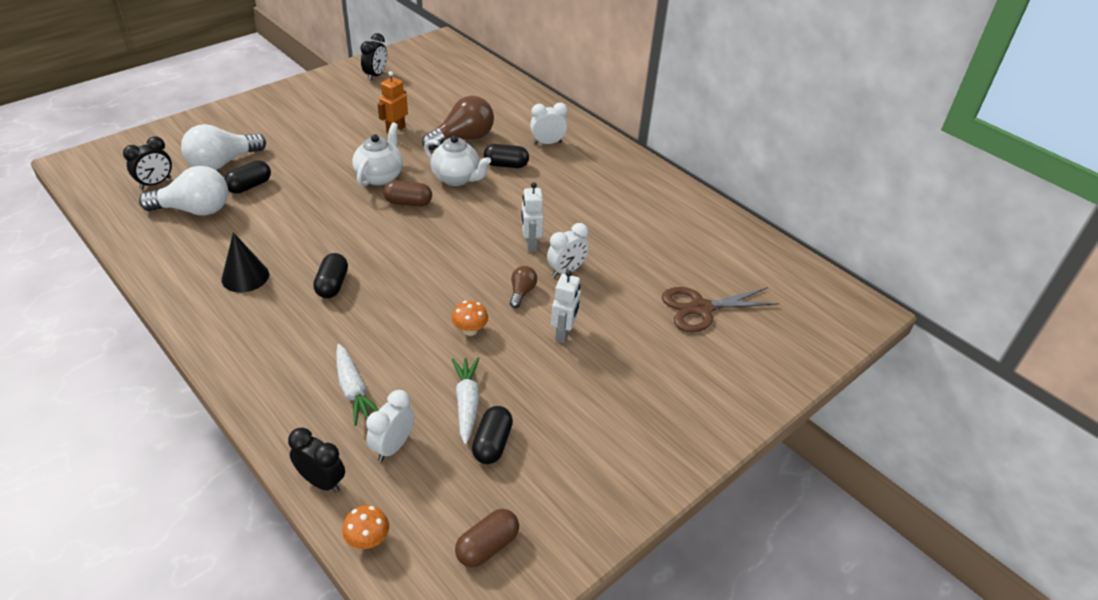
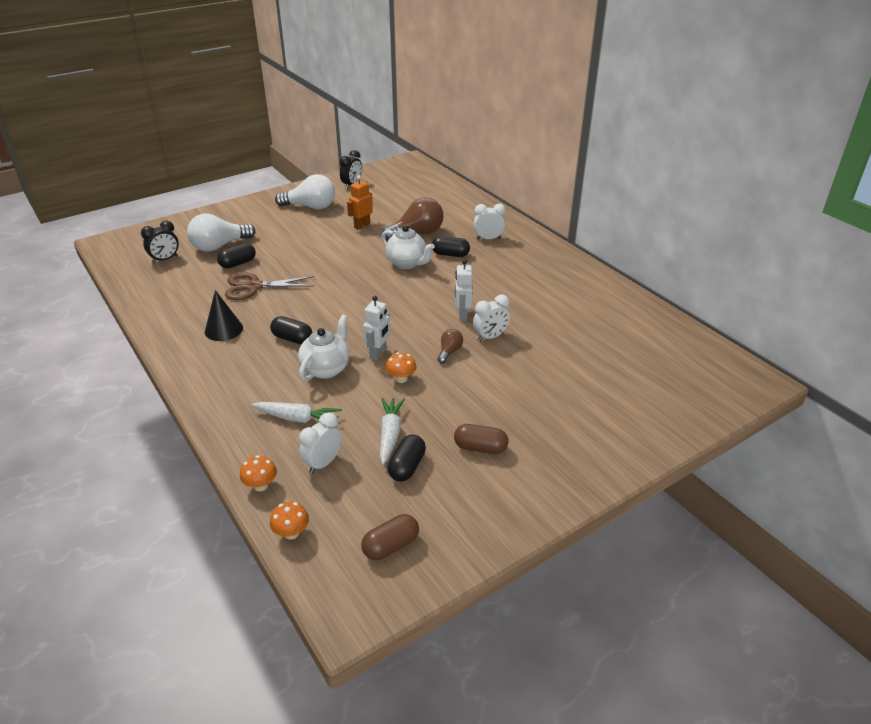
camera: 10 degrees right, 5 degrees down
white light bulb [139,166,228,216] -> white light bulb moved to [275,174,335,209]
black clock [288,427,345,493] -> orange mushroom [240,455,277,491]
black capsule [313,253,348,298] -> black capsule turned 75 degrees counterclockwise [270,316,313,344]
white carrot [336,344,379,426] -> white carrot turned 60 degrees counterclockwise [251,402,342,423]
white teapot [352,122,403,187] -> white teapot moved to [298,314,349,381]
brown capsule [383,181,432,207] -> brown capsule moved to [454,424,508,454]
white robot [551,270,581,343] -> white robot moved to [363,296,390,360]
brown scissors [662,287,780,332] -> brown scissors moved to [225,272,314,300]

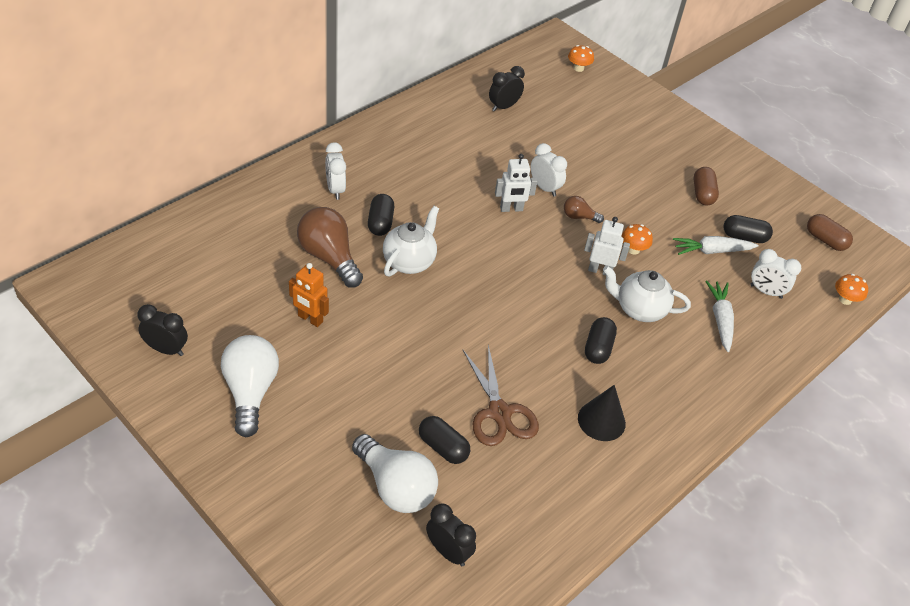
camera: 105 degrees left, 10 degrees up
orange mushroom [240,455,277,491] -> orange mushroom moved to [568,45,594,72]
none -> black clock [489,66,525,112]

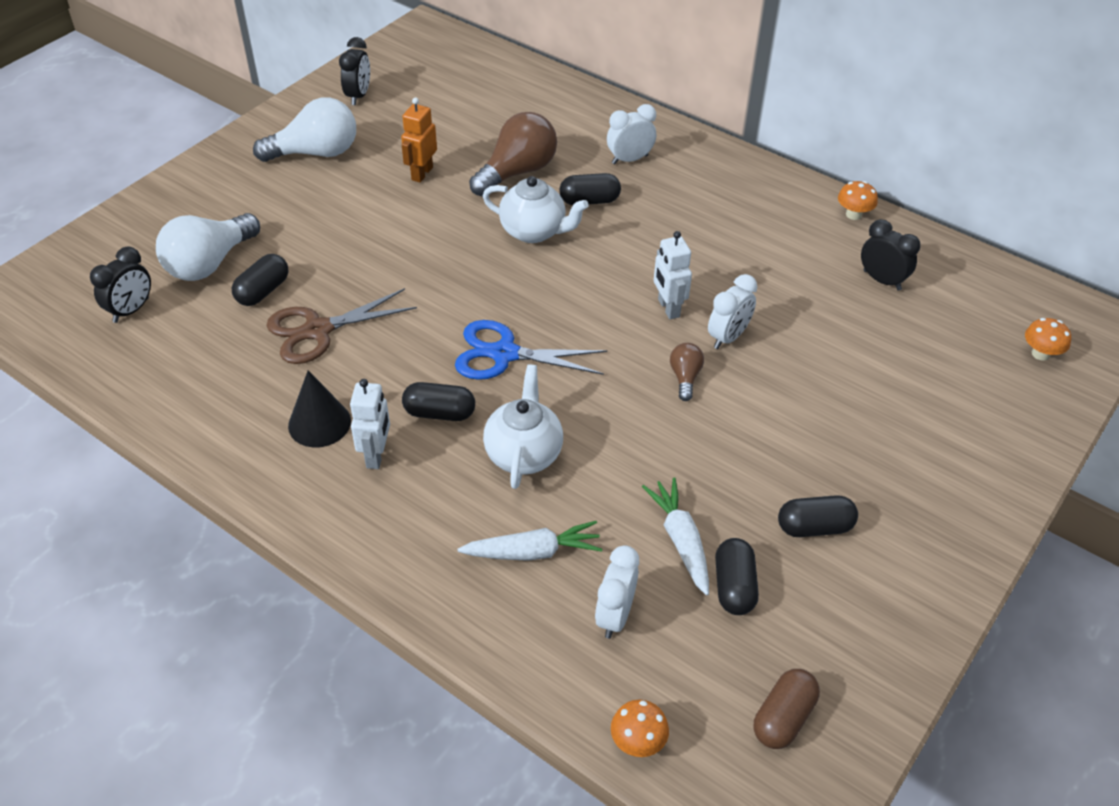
camera: 85 degrees right, 0 degrees up
white robot [584,217,630,276] -> white robot moved to [350,379,390,469]
orange mushroom [621,224,653,255] -> orange mushroom moved to [838,181,878,220]
brown capsule [694,167,719,205] -> black capsule [778,495,858,537]
none -> blue scissors [455,320,607,380]

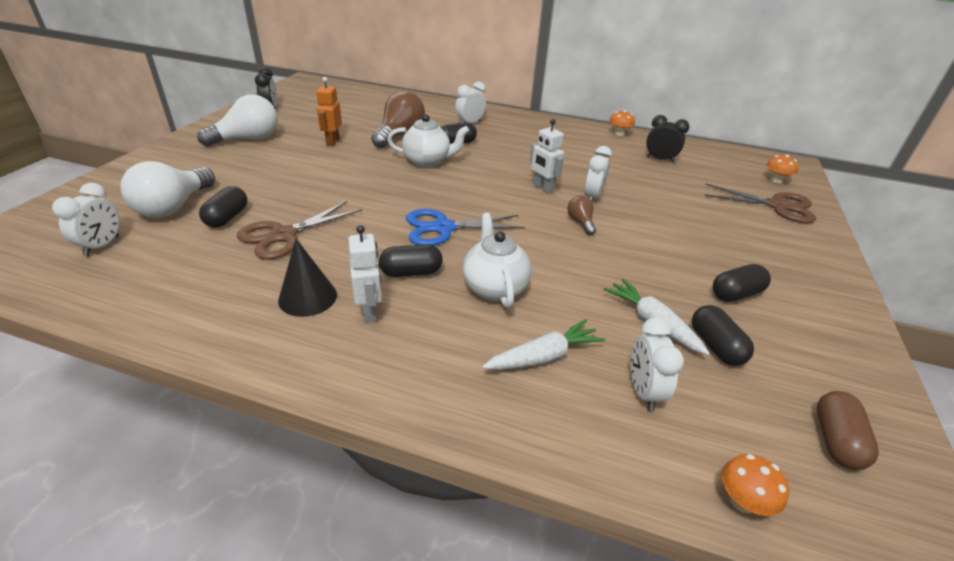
camera: 20 degrees left, 10 degrees down
black clock [90,247,151,323] -> white clock [52,183,120,256]
none -> brown scissors [704,183,816,223]

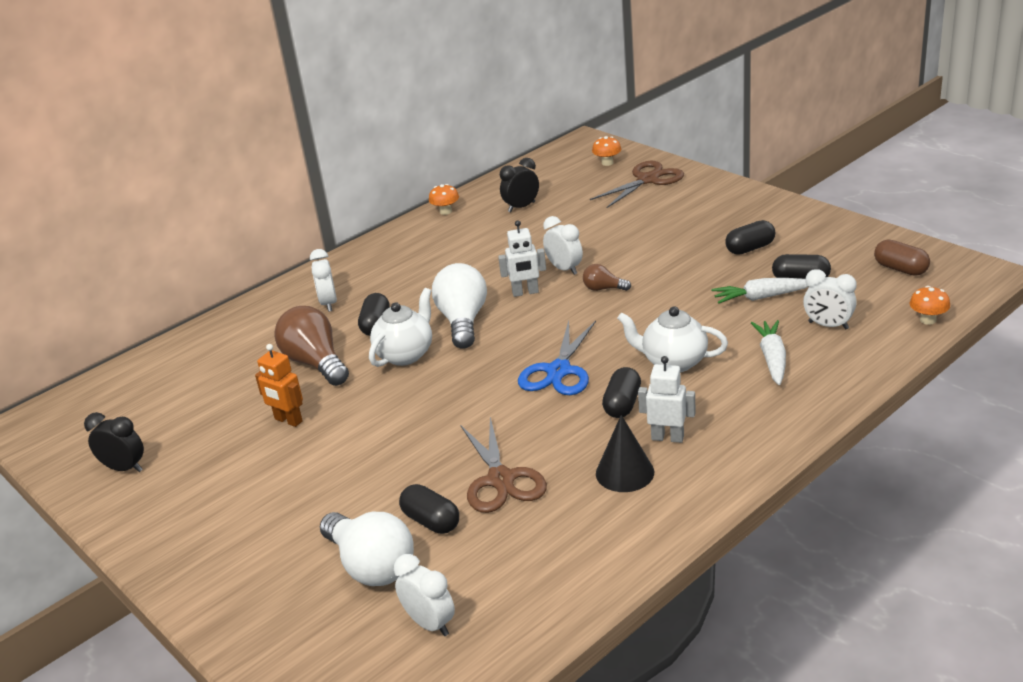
camera: 55 degrees left, 5 degrees down
white light bulb [197,94,278,147] -> white light bulb moved to [432,263,487,348]
black capsule [713,264,771,302] -> black capsule turned 60 degrees clockwise [725,220,775,255]

